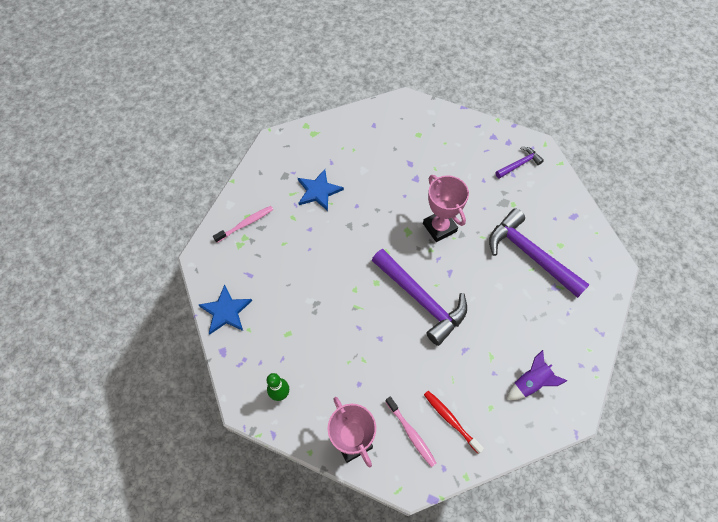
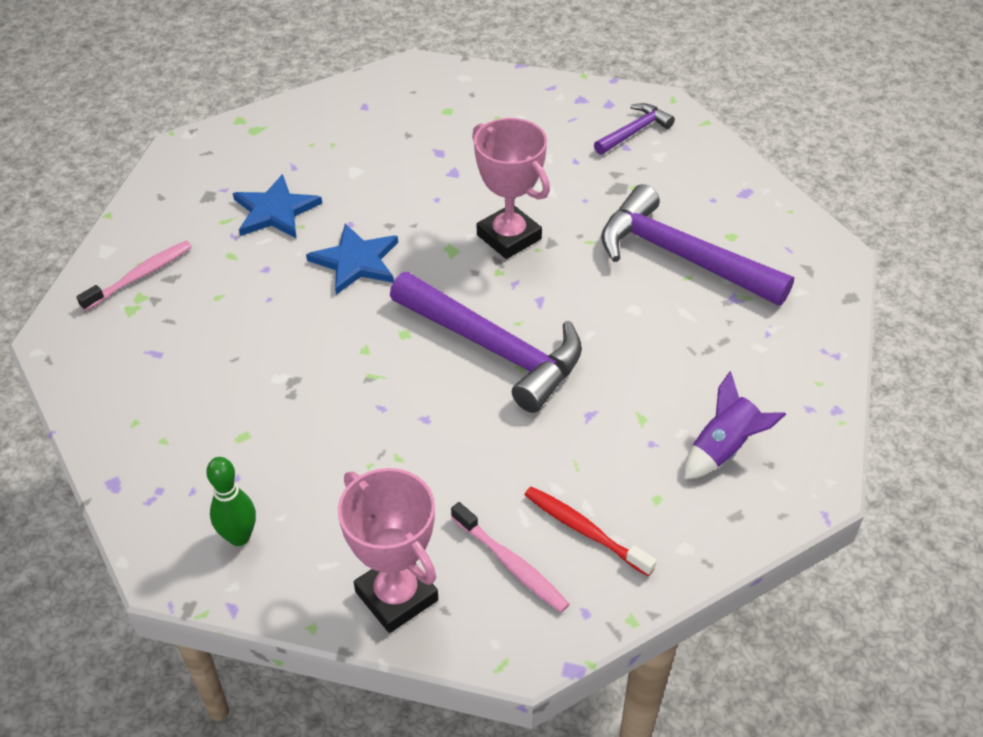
camera: 10 degrees left, 15 degrees down
blue star [199,284,252,334] -> blue star moved to [306,224,398,295]

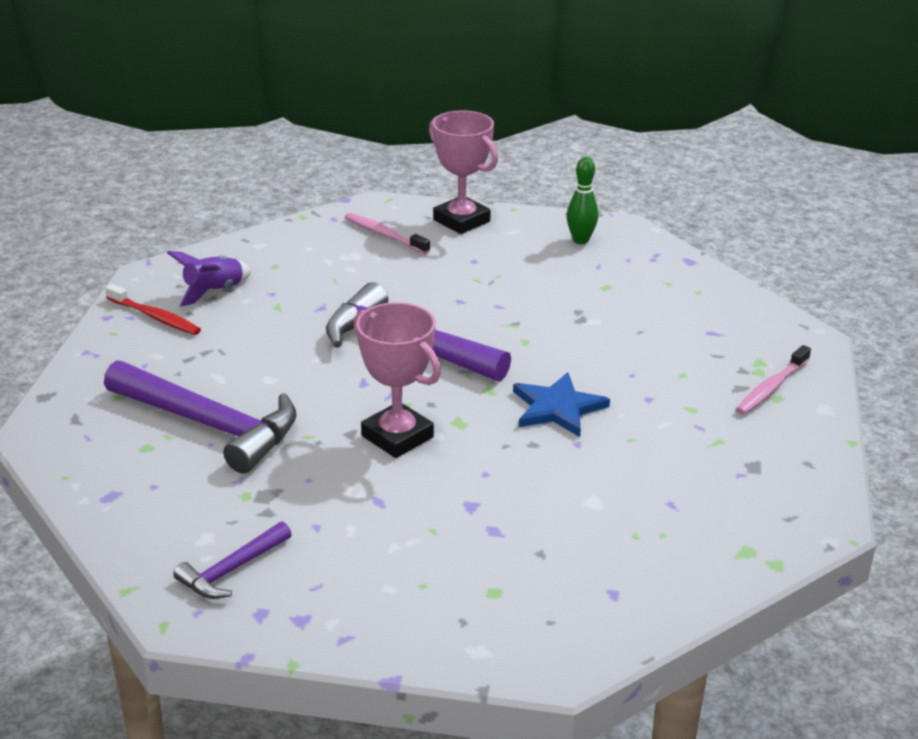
camera: 175 degrees right, 15 degrees down
blue star [233,174,322,238] -> none
red toothbrush [524,486,657,576] -> red toothbrush moved to [105,284,201,335]

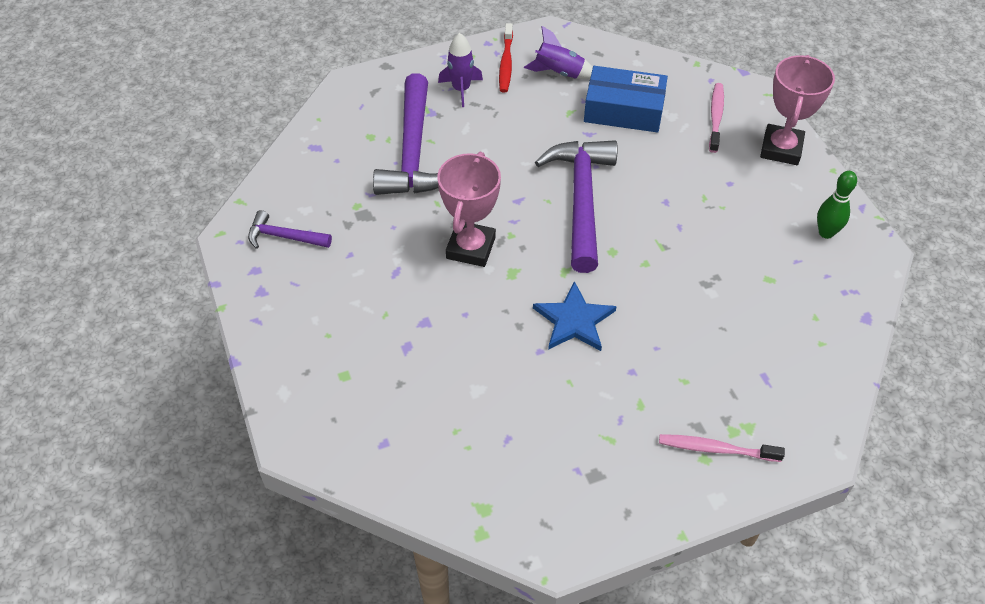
camera: 60 degrees right, 20 degrees up
none -> purple rocket [438,33,483,107]
none -> blue box [584,66,668,133]

